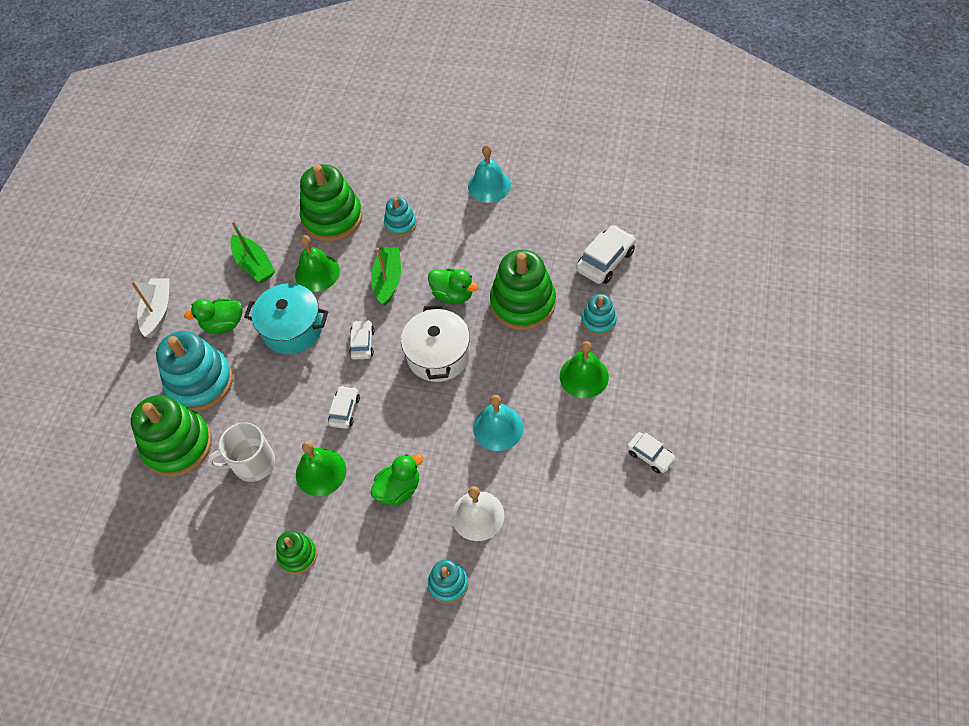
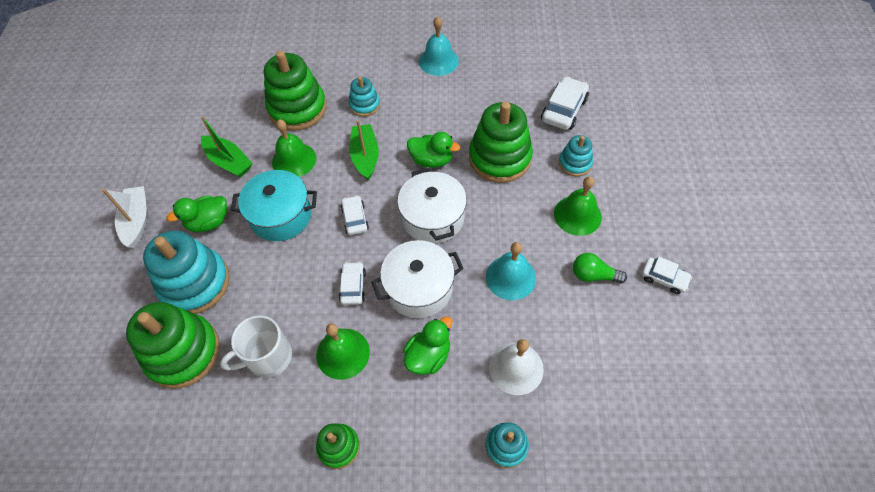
camera: 15 degrees left, 0 degrees up
none -> white pot [371,240,464,318]
none -> green light bulb [573,253,627,284]

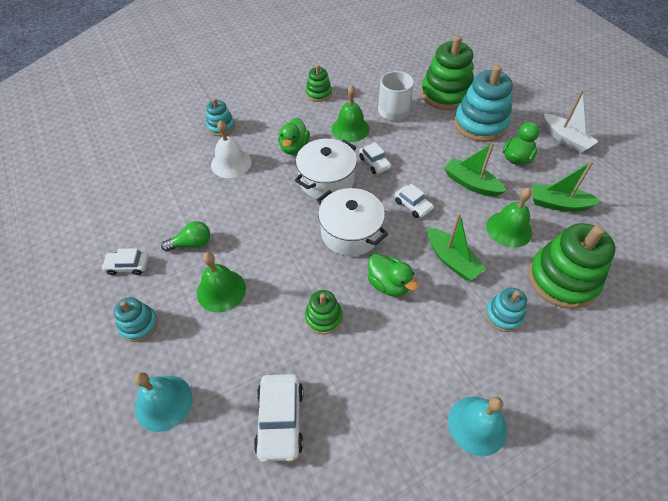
camera: 150 degrees right, 5 degrees down
turquoise pot [231,170,317,241] -> green boat [444,142,506,197]
green duck [407,132,460,168] -> green duck turned 120 degrees counterclockwise [368,253,418,297]
green stacking toy [469,102,533,183] -> green stacking toy [305,290,342,335], size x0.52
turquoise bell [486,242,536,300] -> turquoise bell moved to [134,372,192,432]
turquoise stacking toy [559,135,593,177] -> turquoise stacking toy moved to [114,297,158,342]

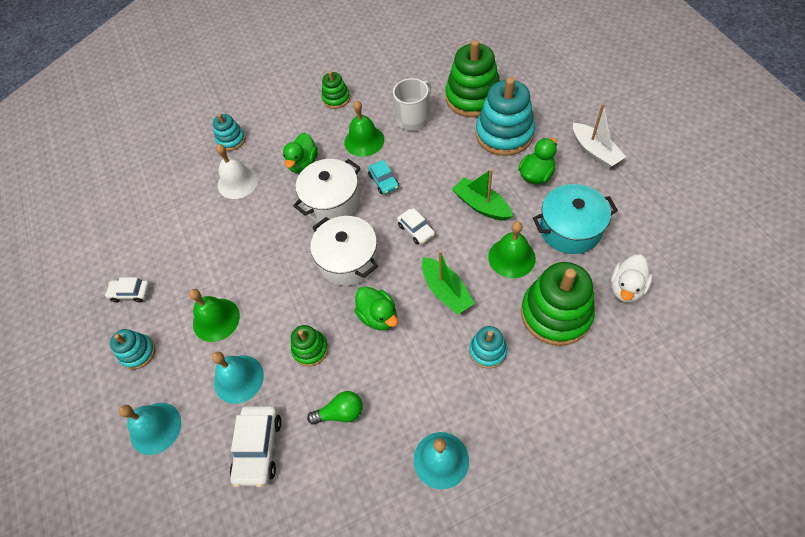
camera: 10 degrees right, 5 degrees up
green light bulb [161,221,210,251] -> green light bulb moved to [307,391,362,425]
white car [359,142,391,174] -> turquoise car [368,160,399,195]
green boat [532,161,601,212] -> turquoise pot [533,184,618,254]
none -> turquoise bell [212,352,264,404]
none -> white duck [611,255,653,303]

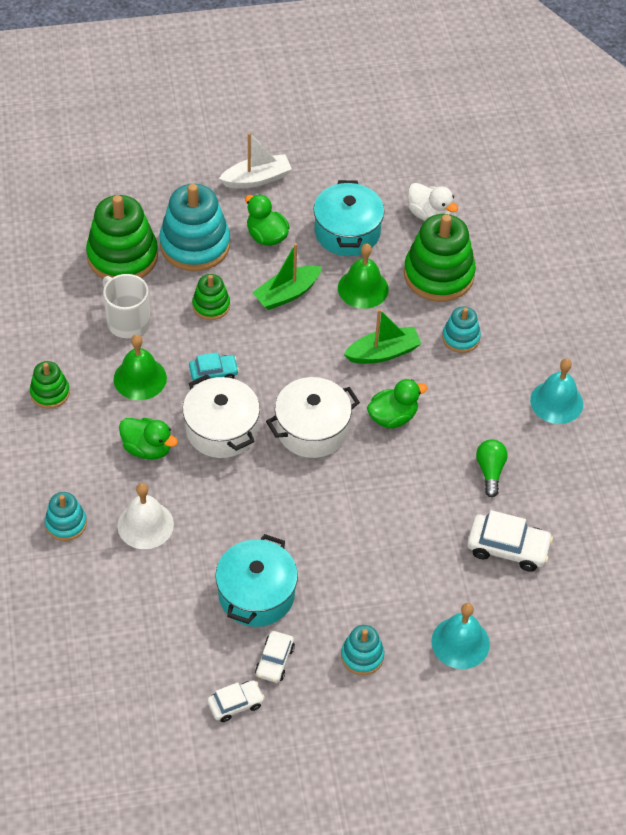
camera: 85 degrees left, 5 degrees down
green bell [189,289,240,342] -> none
turquoise bell [212,352,264,404] -> none
green stacking toy [291,325,328,367] -> green stacking toy moved to [192,274,230,320]
white car [397,208,435,245] -> white car moved to [207,680,265,722]
none -> turquoise pot [215,534,298,627]

